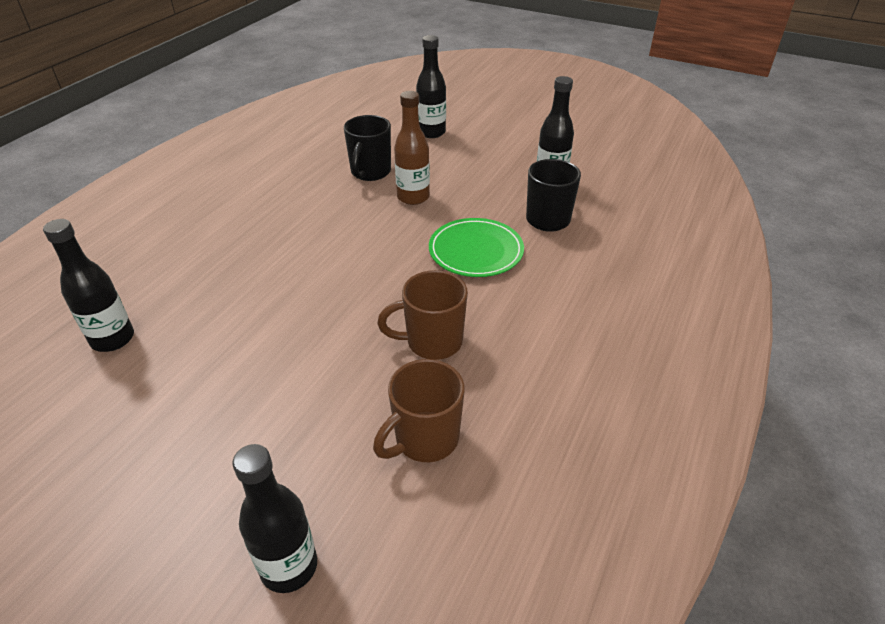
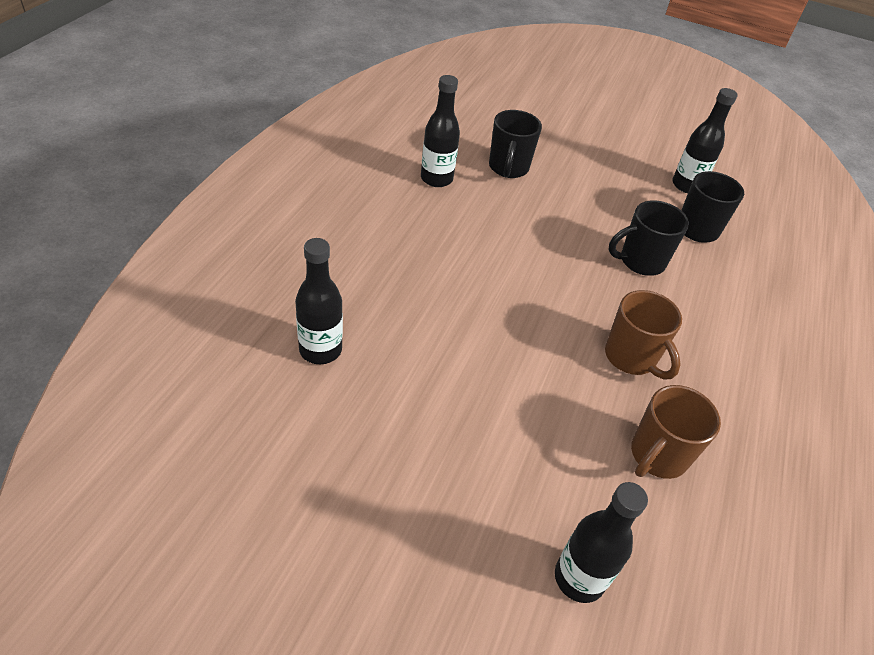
camera: 10 degrees left, 5 degrees up
brown mug [377,270,468,360] -> brown mug turned 105 degrees counterclockwise [605,290,682,380]
brown bottle [394,91,430,205] -> none
black bottle [416,35,446,138] -> black bottle moved to [421,75,460,187]
green plate [429,218,524,277] -> black mug [608,200,689,276]

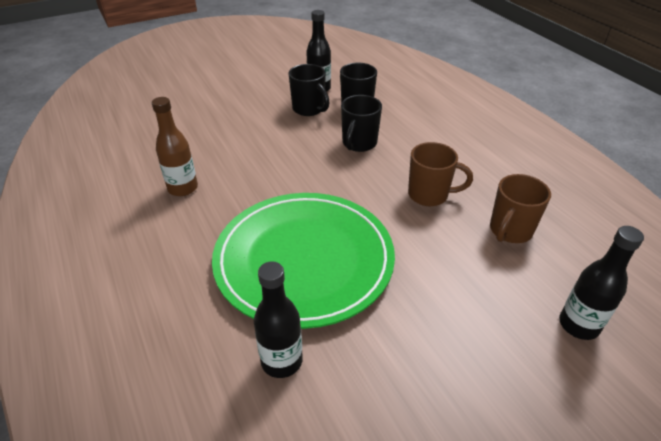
camera: 45 degrees left, 5 degrees down
black bottle [421,75,460,187] -> brown bottle [152,97,198,196]
black mug [489,110,542,178] -> black mug moved to [288,64,330,116]
brown mug [631,385,721,479] -> brown mug turned 45 degrees clockwise [490,174,551,243]
none -> green plate [212,193,395,329]

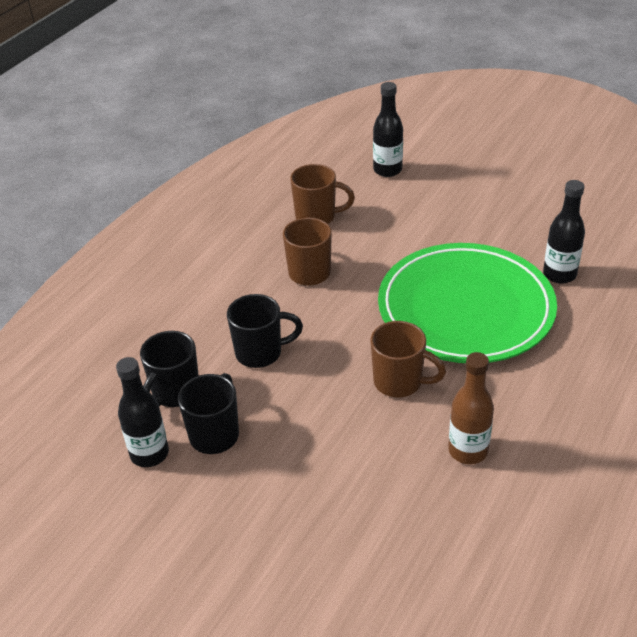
camera: 120 degrees left, 0 degrees up
none -> brown mug [371,321,446,398]

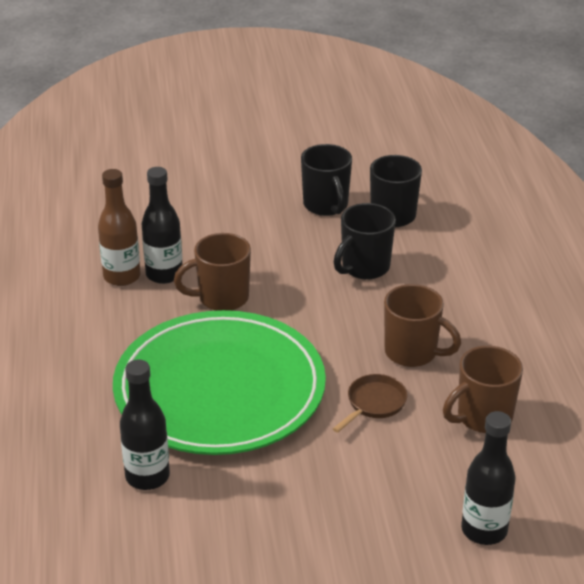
camera: 140 degrees right, 5 degrees down
black bottle [116,357,169,467] -> black bottle moved to [141,167,182,284]
none -> brown pan [333,374,407,433]

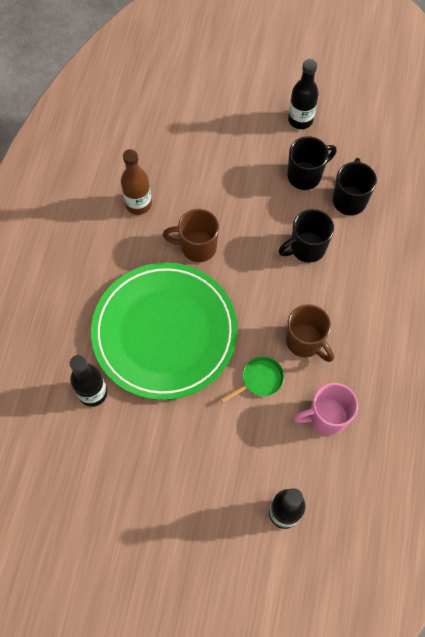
camera: 20 degrees right, 30 degrees up
black bottle [141,167,182,284] -> black bottle moved to [288,59,319,129]
black mug [301,144,352,216] -> black mug turned 120 degrees counterclockwise [288,136,337,190]
brown pan [333,374,407,433] -> green pan [220,357,284,403]
brown mug [443,346,523,433] -> pink mug [293,383,358,435]

